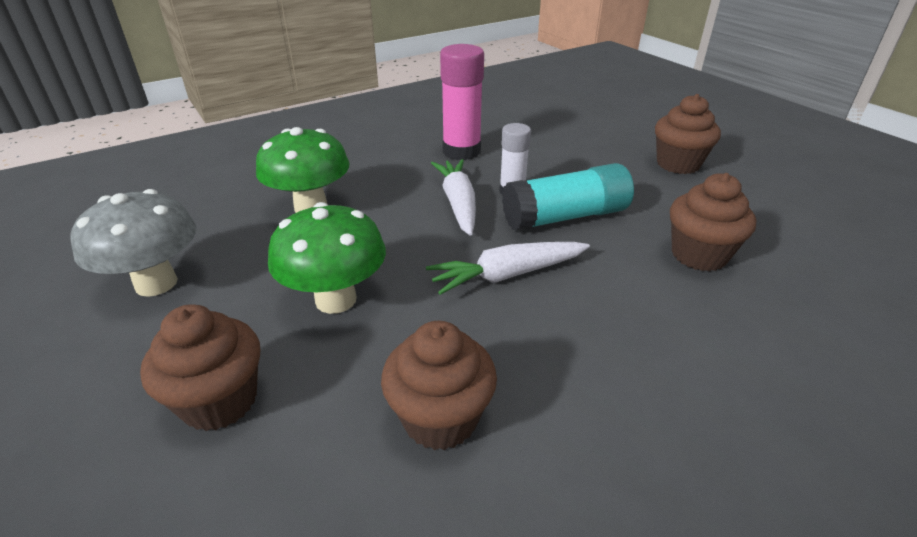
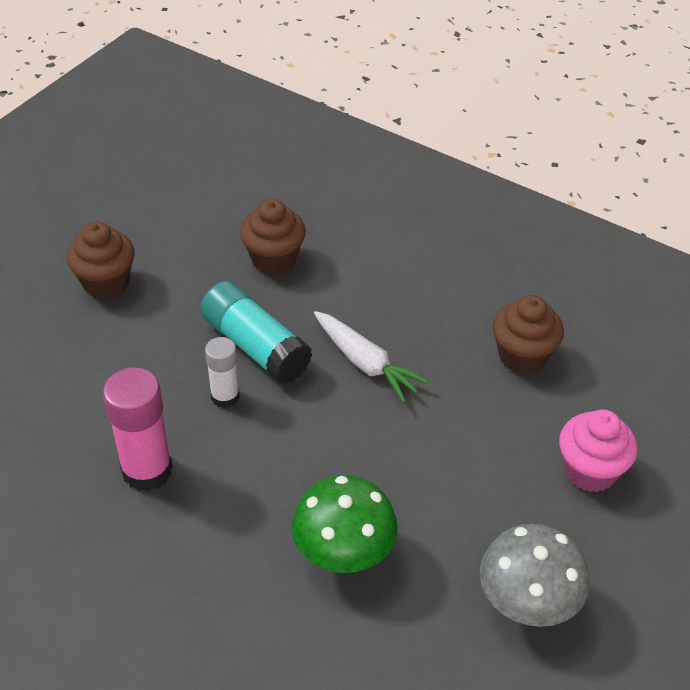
camera: 115 degrees left, 10 degrees up
brown cupcake [140,304,260,431] -> pink cupcake [559,409,638,492]
green mushroom [268,202,386,314] -> none
white carrot [431,159,476,236] -> none

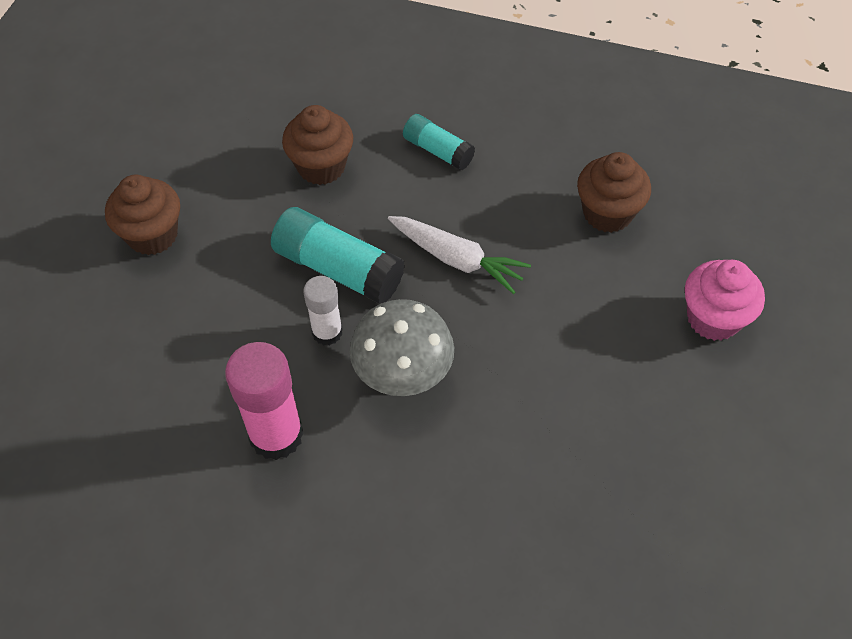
camera: 15 degrees left, 10 degrees up
green mushroom [292,475,398,573] -> none
grey mushroom [480,524,589,627] -> grey mushroom moved to [350,299,454,396]
none -> turquoise glue stick [403,114,475,171]

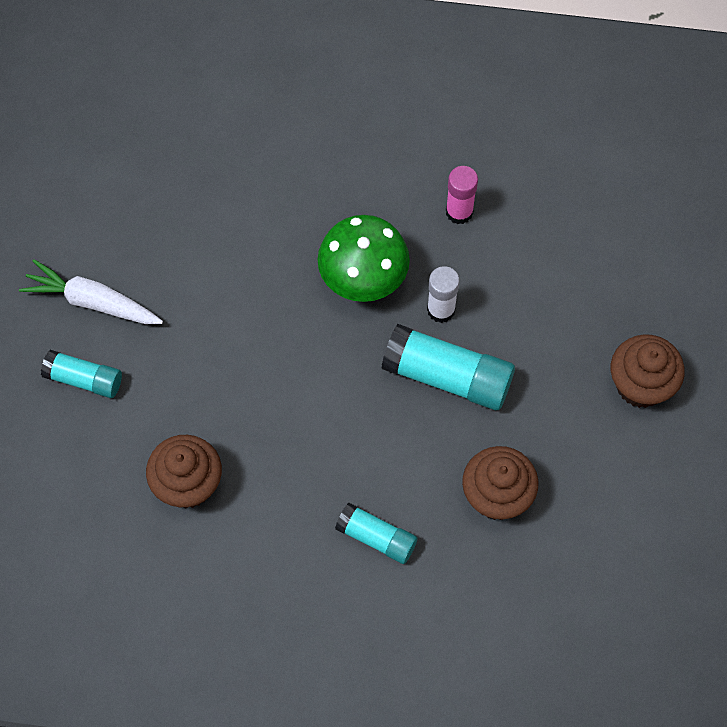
camera: 170 degrees right, 10 degrees up
pink glue stick [225,342,304,460] -> pink glue stick [446,166,478,224], size x0.60
grey mushroom [350,299,454,396] -> green mushroom [317,215,410,302]
white carrot [388,216,531,294] -> white carrot moved to [19,259,163,324]
pink cupcake [685,260,765,341] -> turquoise glue stick [41,350,122,398]

